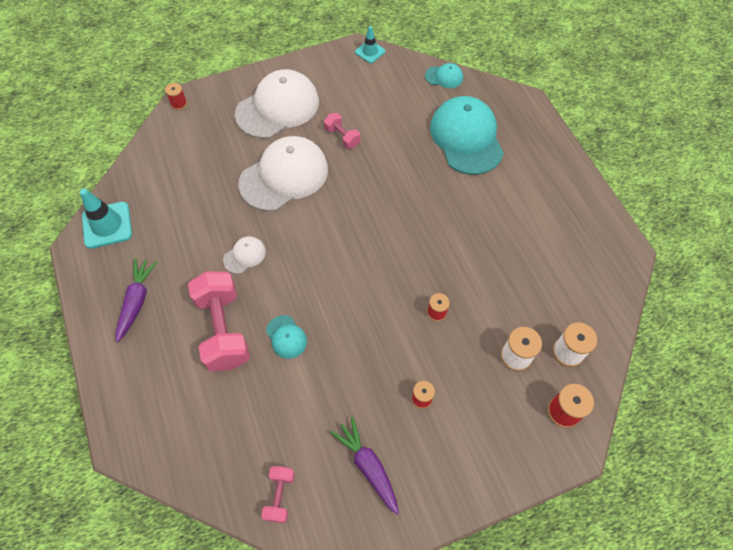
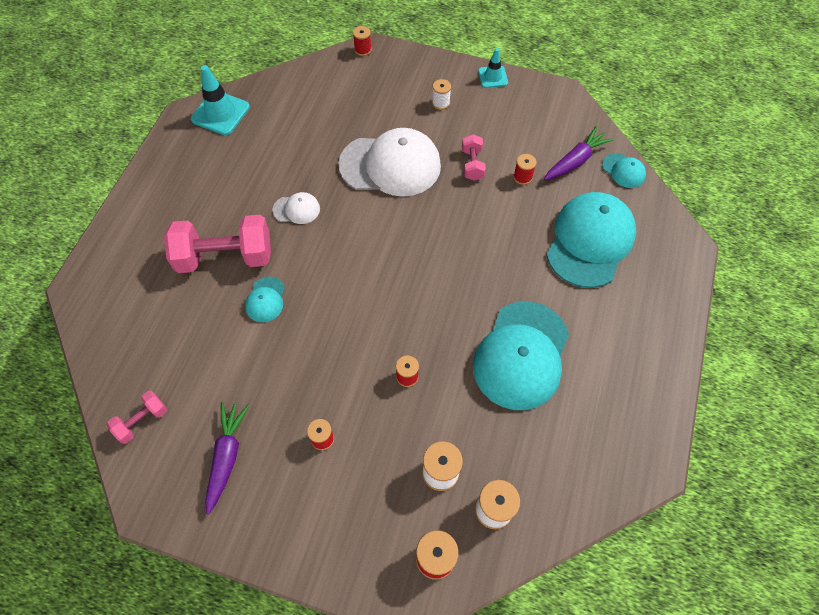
camera: 40 degrees right, 0 degrees up
purple carrot [116,258,158,343] -> purple carrot moved to [544,126,614,180]
pink dumbbell [188,271,250,371] -> pink dumbbell turned 60 degrees clockwise [164,215,271,273]
white cap [235,69,319,139] -> white spool [432,79,451,110]
turquoise traffic cone [355,26,385,63] -> turquoise traffic cone moved to [478,48,508,88]
none -> turquoise cap [473,301,569,410]
none -> red spool [513,154,537,185]

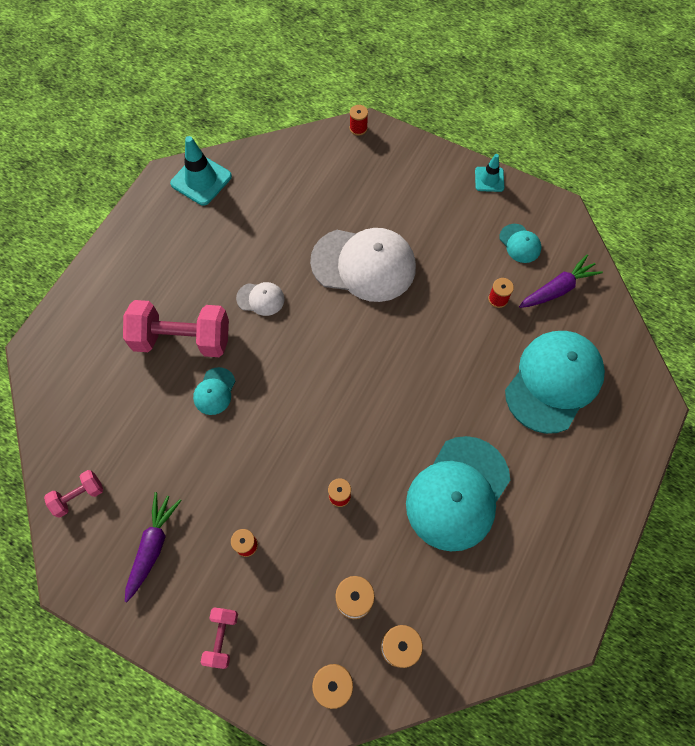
camera: 10 degrees right, 5 degrees up
white spool [432,79,451,110] -> none
pink dumbbell [462,134,486,181] -> pink dumbbell moved to [201,608,238,669]
turquoise cap [602,153,646,188] -> turquoise cap moved to [499,224,541,263]

